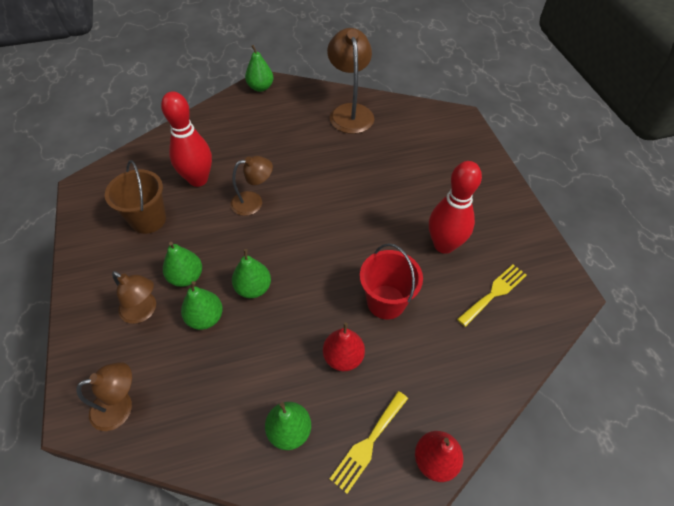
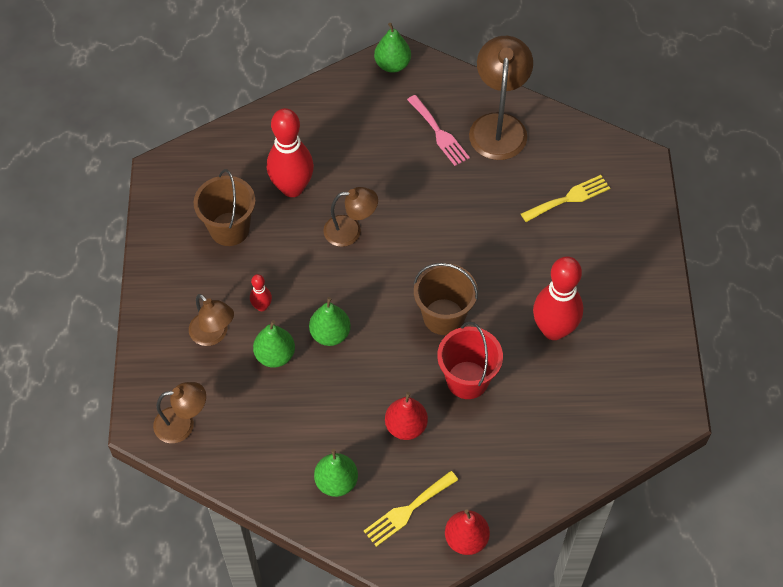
camera: 15 degrees right, 5 degrees up
green pear [163,242,202,287] -> red bowling pin [250,274,272,311]
yellow fork [457,265,527,327] -> yellow fork moved to [521,175,610,222]
none -> pink fork [407,95,470,166]
none -> brown bucket [414,263,478,335]

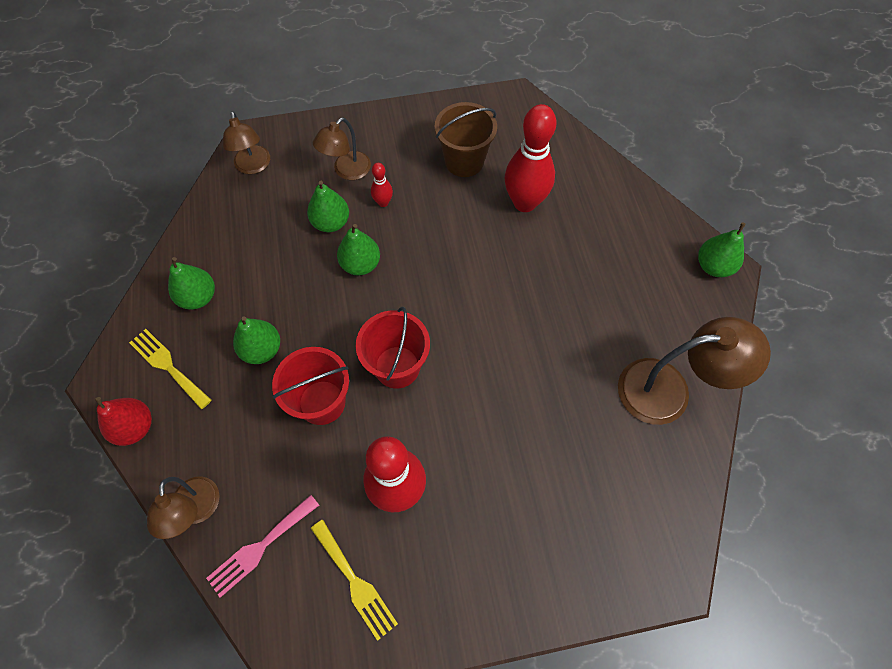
camera: 80 degrees right, 5 degrees up
brown lamp [323,187,378,247] -> brown lamp moved to [147,476,220,539]
red pear [385,392,428,440] -> green pear [233,316,280,364]
pink fork [407,95,470,166] -> pink fork moved to [206,495,319,598]
brown bucket [414,263,478,335] -> red bucket [356,307,430,389]
yellow fork [521,175,610,222] -> yellow fork moved to [311,519,398,641]

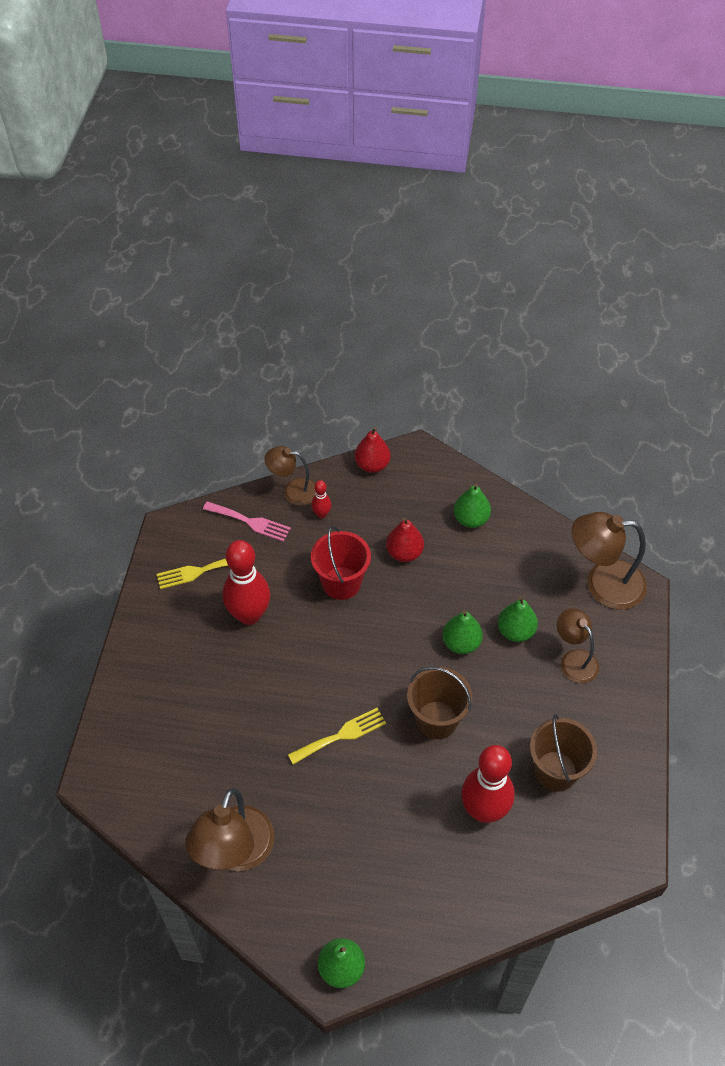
camera: 110 degrees right, 10 degrees down
yellow fork [129,329,212,409] -> yellow fork moved to [288,708,386,764]
pink fork [206,495,319,598] -> pink fork turned 135 degrees clockwise [203,501,291,542]
brown lamp [223,111,270,174] -> brown lamp [572,512,647,610], size x1.62
green pear [233,316,280,364] -> red pear [386,517,424,562]
red bucket [356,307,430,389] -> none
red bowling pin [371,163,393,207] -> red bowling pin moved to [311,480,331,518]
none -> brown bucket [407,667,472,739]

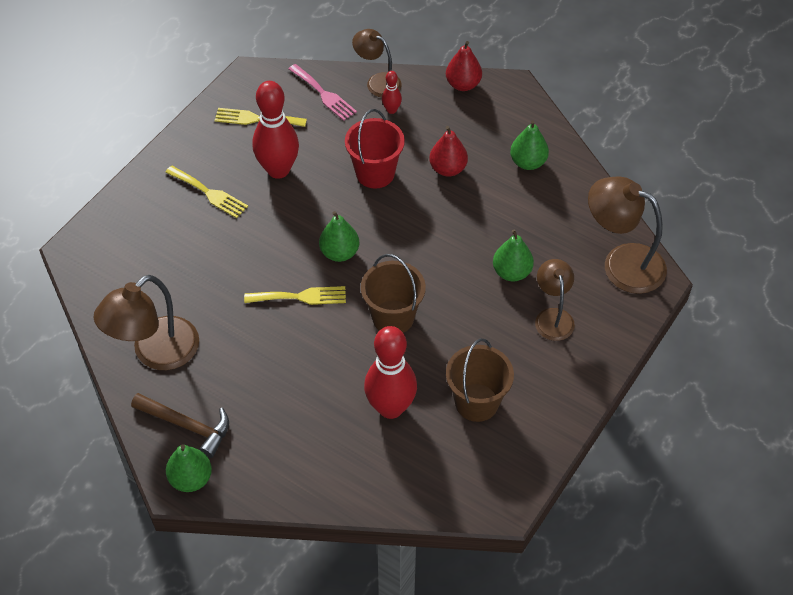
camera: 25 degrees right, 0 degrees up
green pear [442,610,483,654] -> green pear moved to [319,211,359,262]
none -> brown hammer [131,393,229,458]
none -> yellow fork [165,166,248,218]

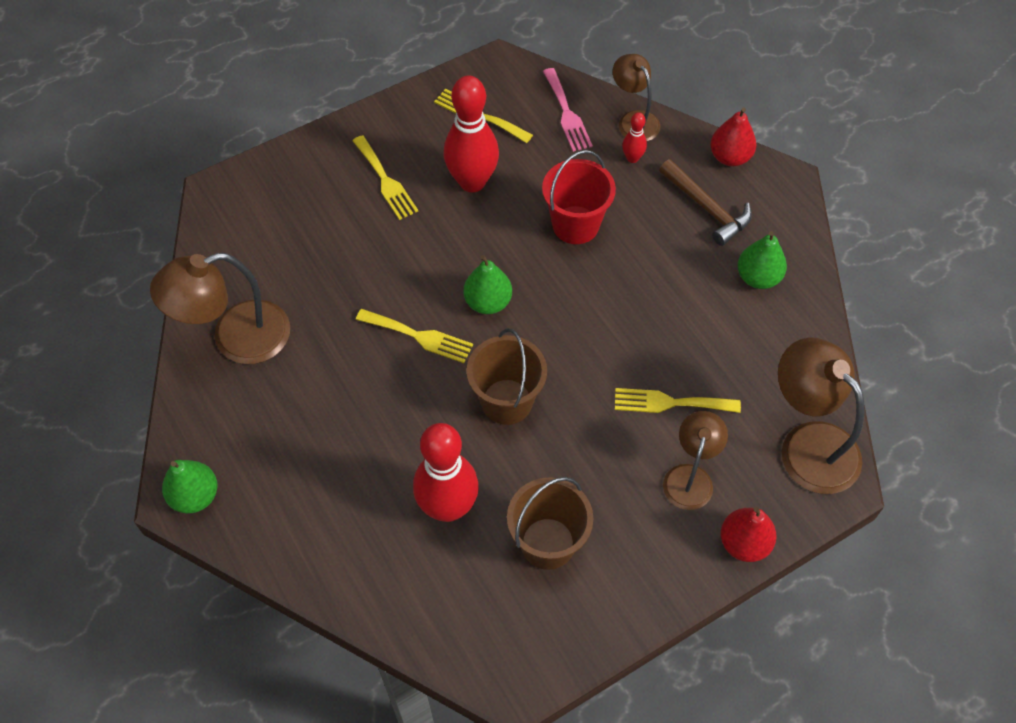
camera: 25 degrees right, 5 degrees up
brown hammer [131,393,229,458] -> brown hammer moved to [659,159,752,246]
red pear [429,126,468,177] -> red pear moved to [721,507,776,562]
green pear [493,229,534,281] -> yellow fork [615,388,741,413]

